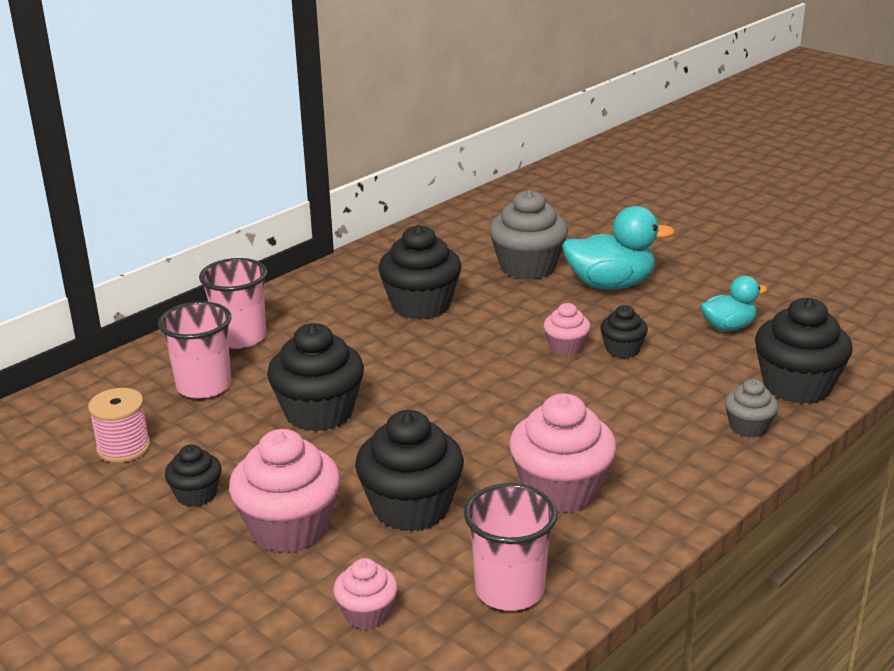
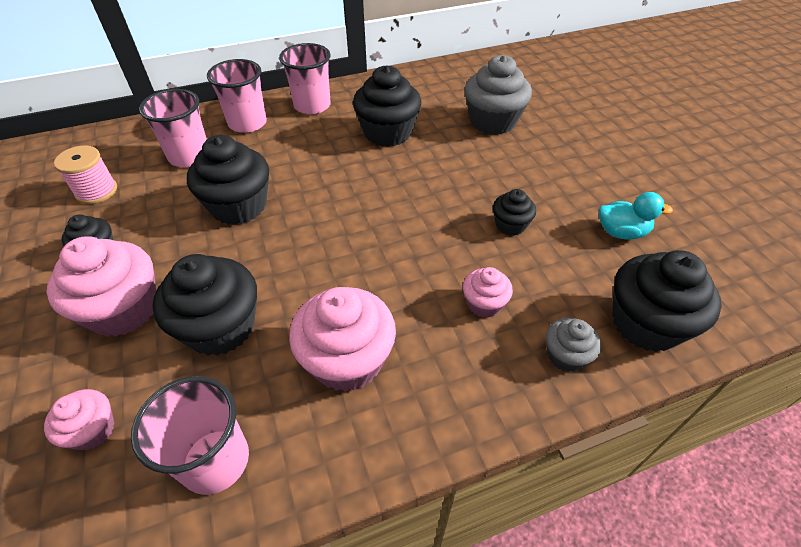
camera: 25 degrees right, 20 degrees up
pink cupcake [544,303,591,356] -> pink cupcake moved to [463,267,513,318]
turquoise duck [562,206,675,290] -> none
none -> pink cup [279,43,331,115]

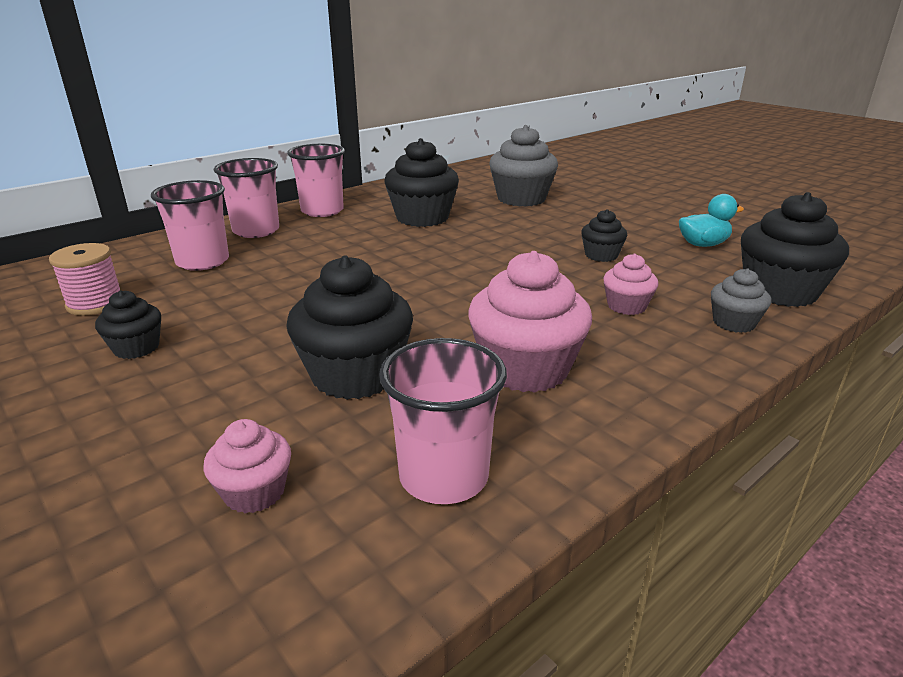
camera: 20 degrees left, 20 degrees down
pink cupcake [47,236,156,337] -> none
black cupcake [187,135,269,225] -> none

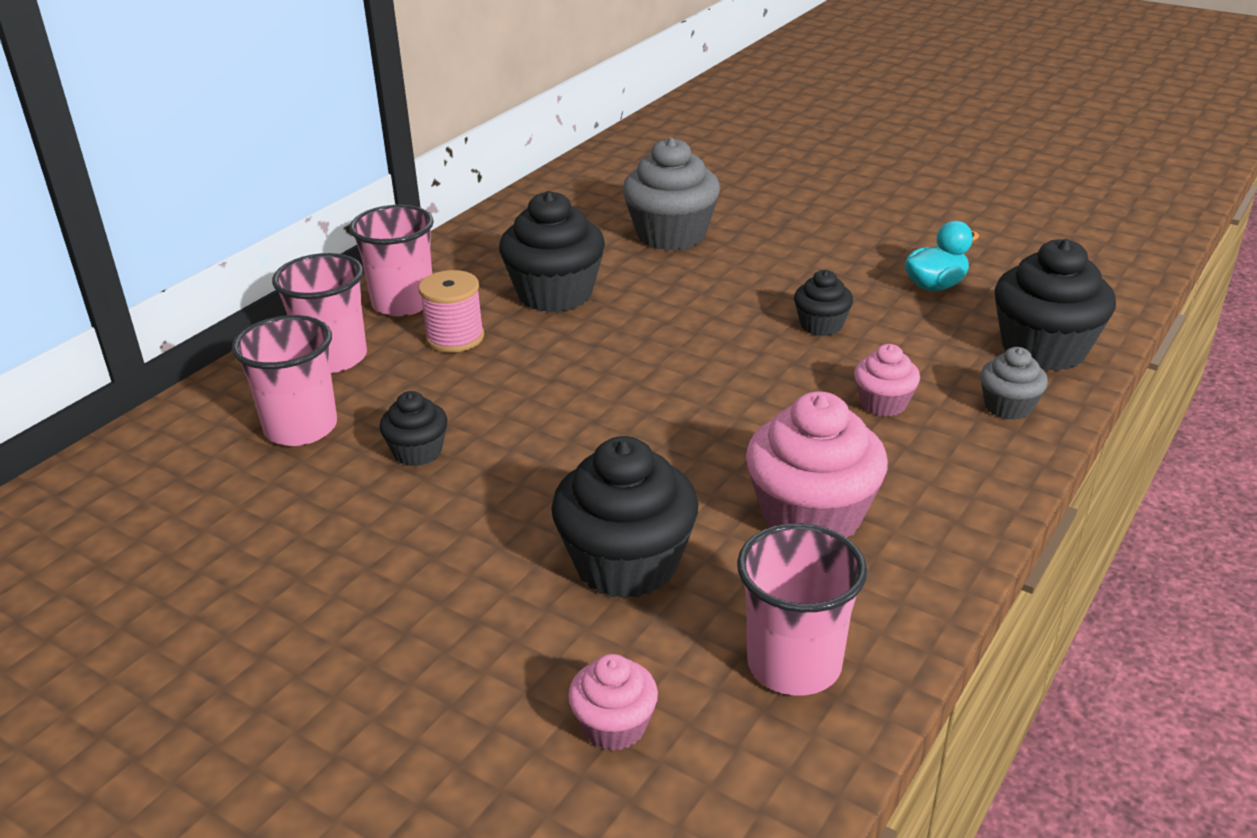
camera: 15 degrees left, 5 degrees up
pink spool [49,243,120,316] -> pink spool moved to [419,270,484,353]
black cupcake [95,290,161,359] -> black cupcake moved to [379,391,448,466]

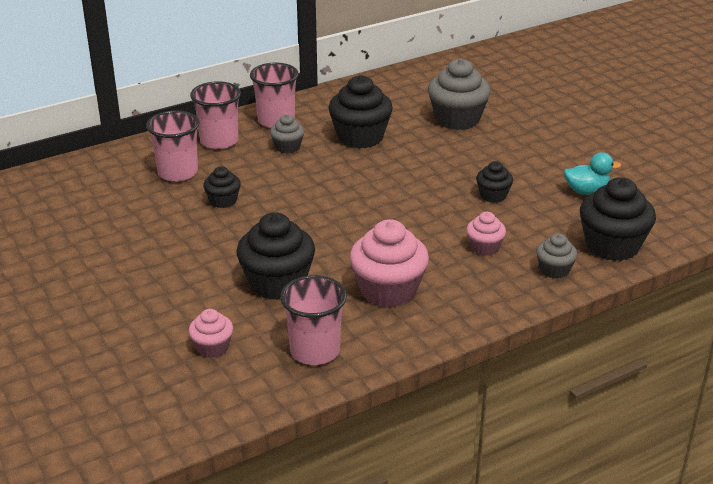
camera: 25 degrees right, 0 degrees up
pink spool [419,270,484,353] -> grey cupcake [270,115,304,153]

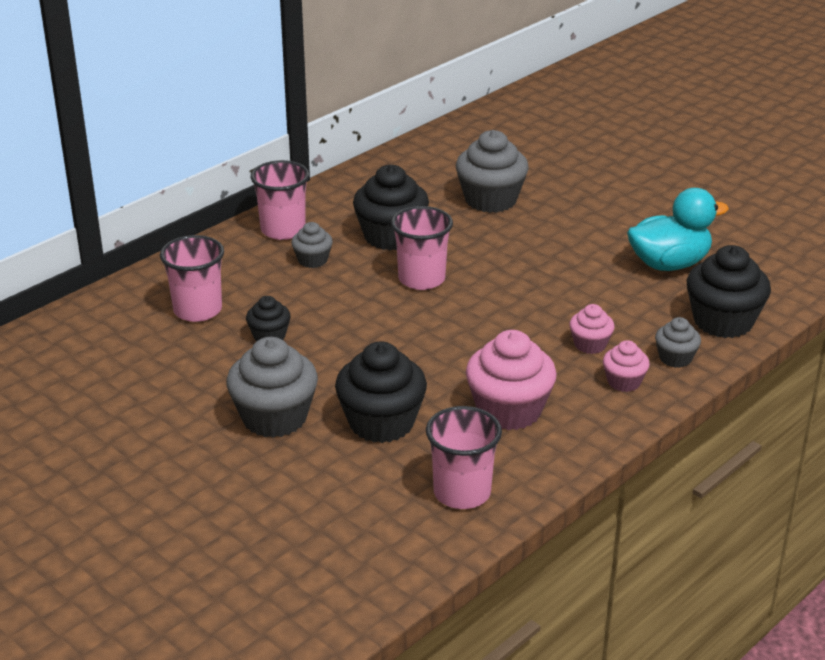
camera: 15 degrees left, 0 degrees up
pink cupcake [189,309,233,358] -> pink cupcake moved to [603,340,650,392]
pink cup [190,81,241,150] -> pink cup moved to [391,206,453,290]
black cupcake [476,161,513,203] -> none
turquoise duck [564,152,621,195] -> turquoise duck [627,188,729,271], size x1.66
none -> grey cupcake [226,337,318,438]

